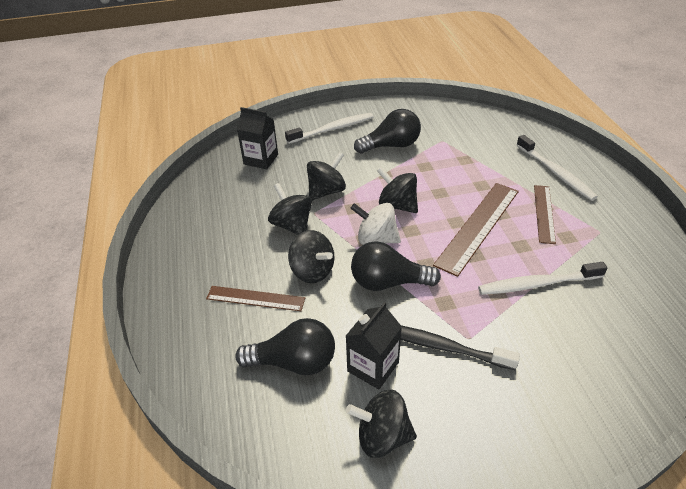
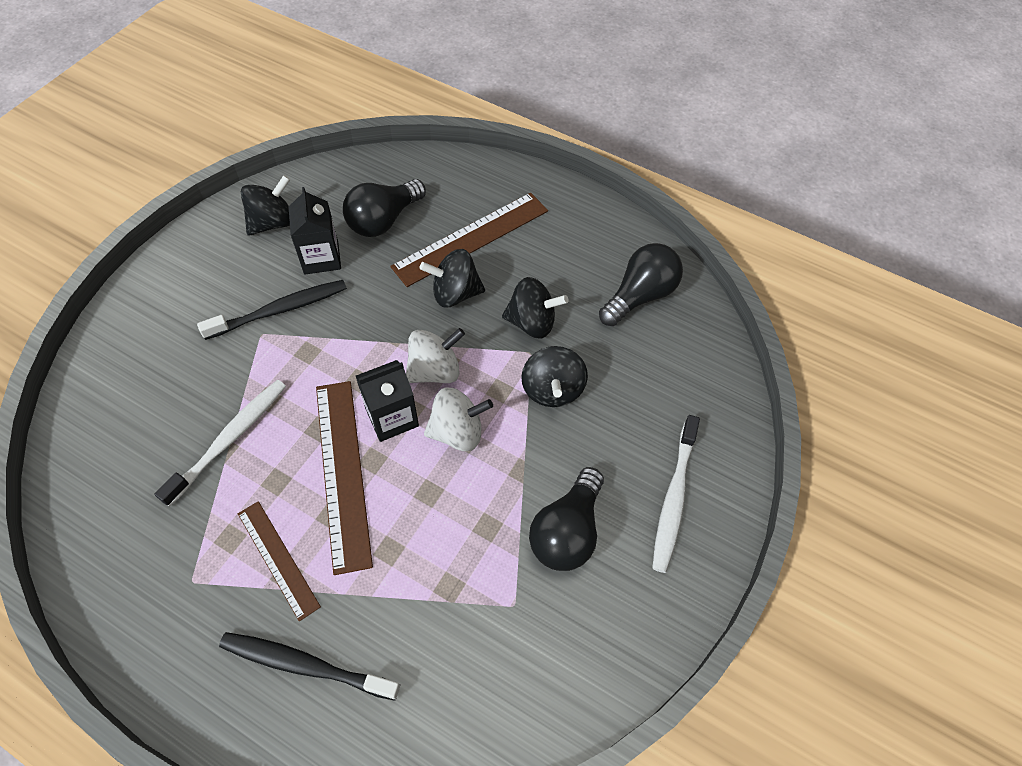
camera: 130 degrees right, 15 degrees up
brown ruler [206,286,305,311] -> brown ruler [390,193,548,287], size x1.64
black carton [237,107,278,169] -> black carton moved to [356,360,419,442]
black light bulb [351,241,441,291] -> black light bulb moved to [599,243,683,326]
black spinning top [377,167,418,213] -> white spinning top [424,387,493,451]
white toothbrush [517,135,598,201] -> black toothbrush [219,632,400,701]

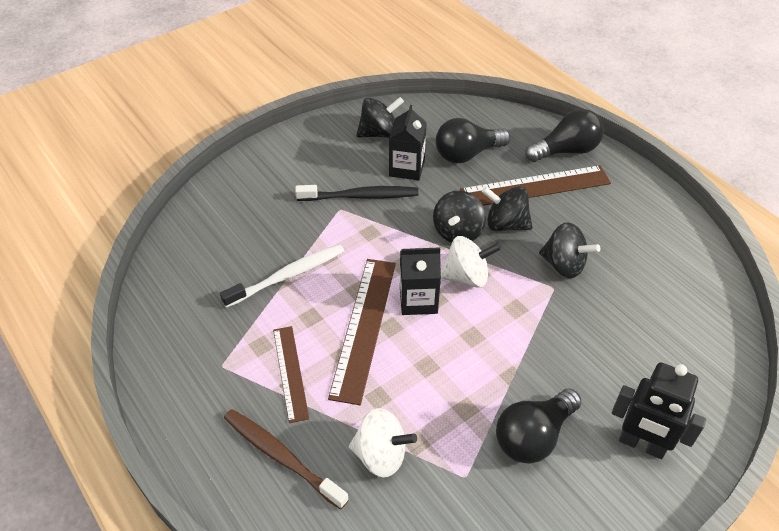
camera: 25 degrees right, 10 degrees down
black toothbrush [219,632,400,701] -> brown toothbrush [224,409,349,509]
white spinning top [424,387,493,451] -> white spinning top moved to [349,408,417,478]
black spinning top [521,346,588,407] -> black spinning top moved to [433,190,486,243]
black light bulb [599,243,683,326] -> black light bulb moved to [525,109,604,162]
white toothbrush [652,415,700,573] -> black robot [612,362,706,459]

